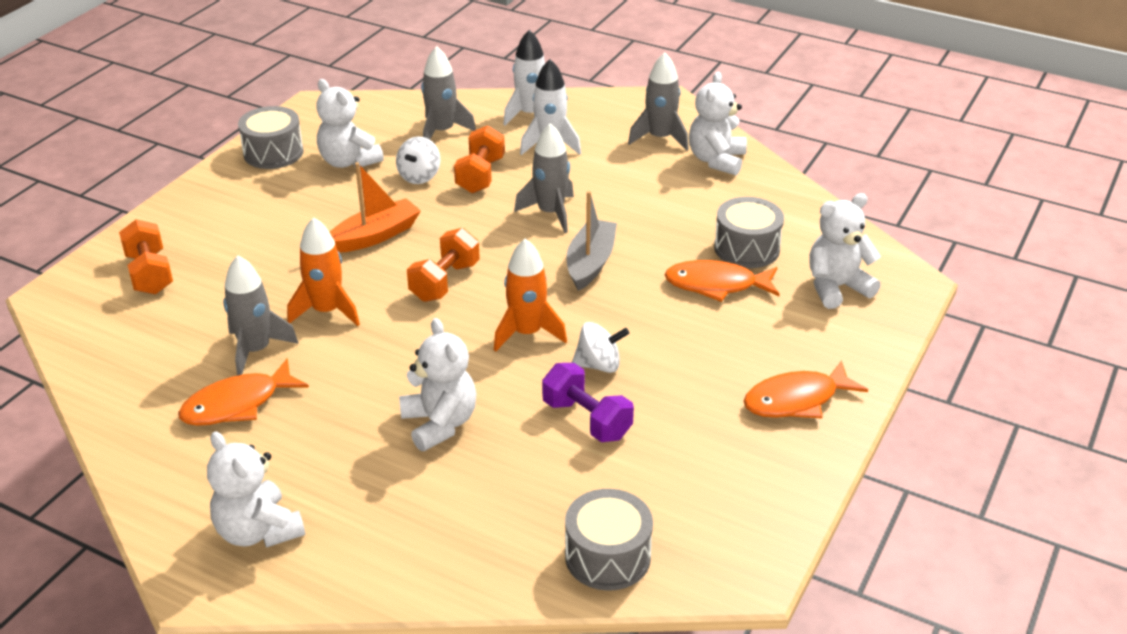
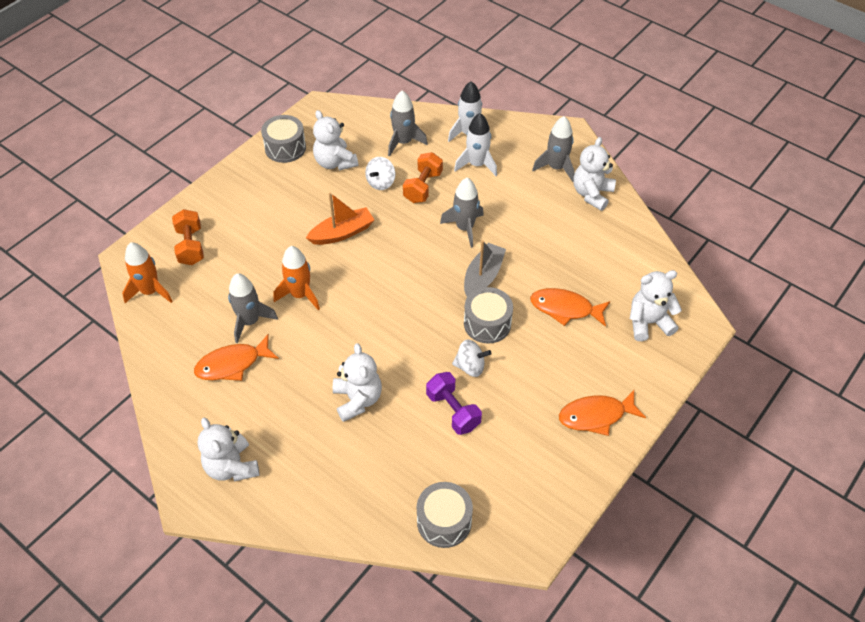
camera: 10 degrees right, 15 degrees up
orange dumbbell [407,228,480,302] -> none
orange rocket [494,239,567,352] -> orange rocket moved to [122,242,173,303]
grey drum [714,197,784,268] -> grey drum moved to [464,287,513,344]

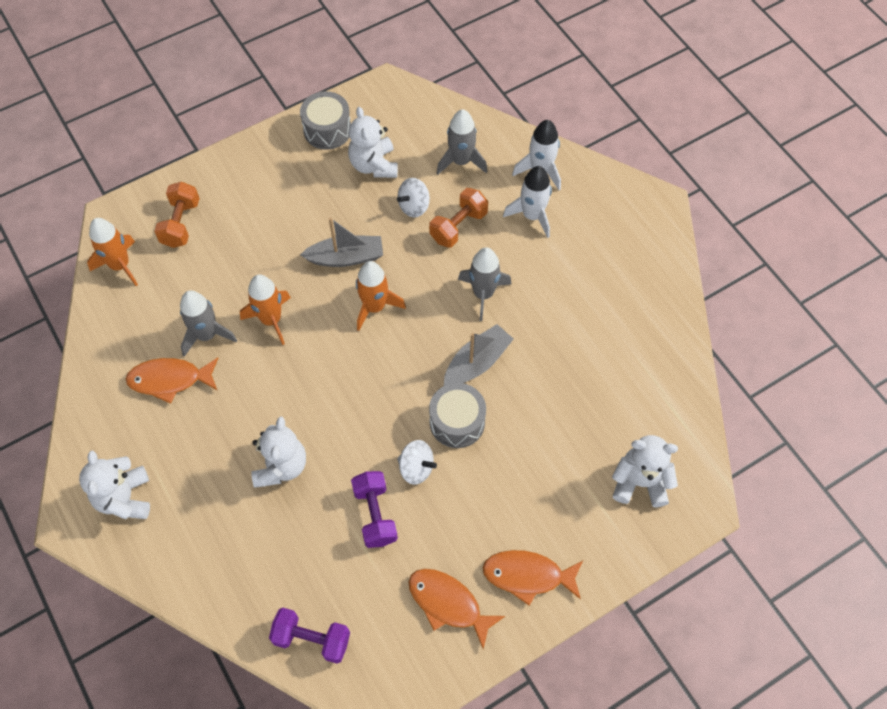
camera: 20 degrees right, 10 degrees up
orange boat [306,192,374,245] -> grey boat [300,218,383,267]
grey drum [417,482,473,548] -> purple dumbbell [269,608,350,664]
orange fish [530,288,610,327] -> orange fish moved to [409,569,505,649]
grey rocket [532,116,575,182] -> none
white teddy bear [573,137,616,211] -> none
none -> orange rocket [356,261,406,331]

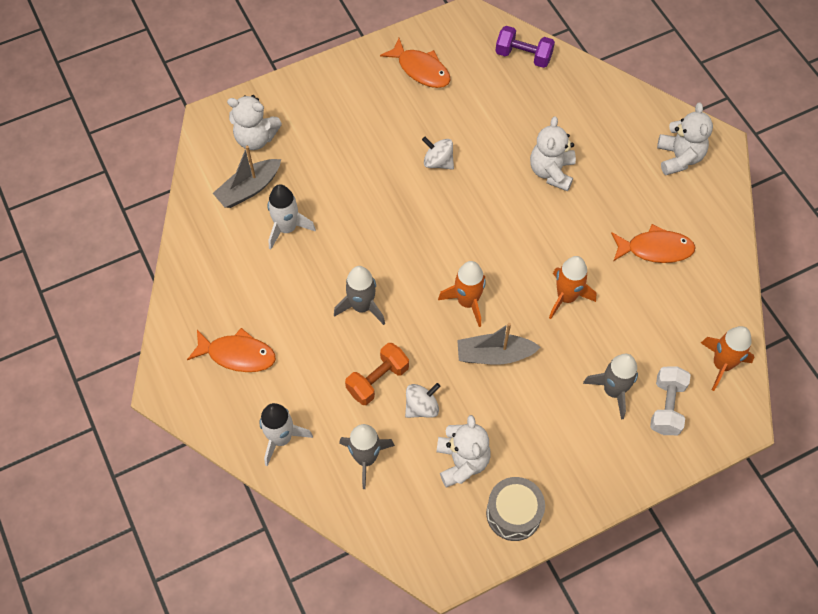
camera: 175 degrees left, 0 degrees up
orange dumbbell [154,182,200,248] -> white dumbbell [650,366,691,435]
grey rocket [180,290,237,357] -> grey rocket moved to [583,354,638,420]
purple dumbbell [351,471,398,548] -> none
grey drum [429,383,486,448] -> none
grey boat [444,324,513,386] -> grey boat moved to [213,146,281,208]
orange fish [483,550,583,606] -> orange fish moved to [187,328,276,372]
white rocket [503,166,552,238] -> white rocket moved to [268,184,316,250]

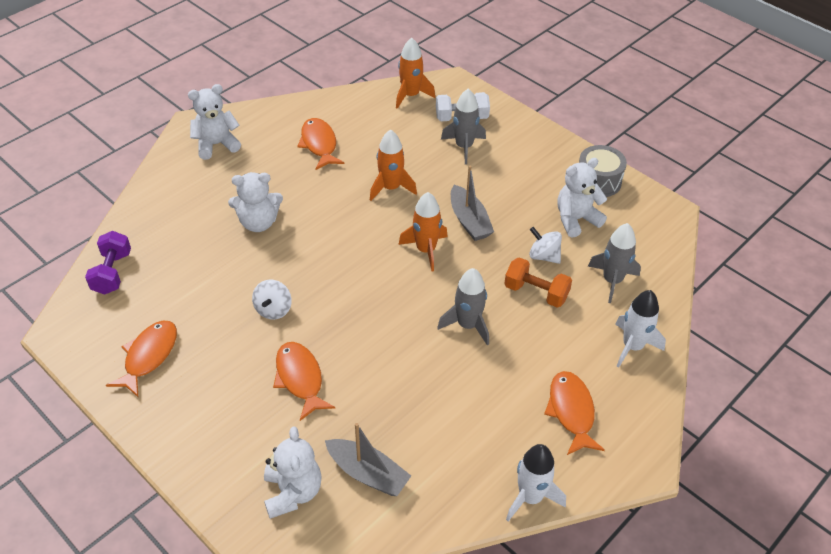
camera: 110 degrees left, 15 degrees down
white rocket [268,184,316,250] -> white rocket moved to [506,444,566,521]
none -> orange fish [273,342,335,421]

